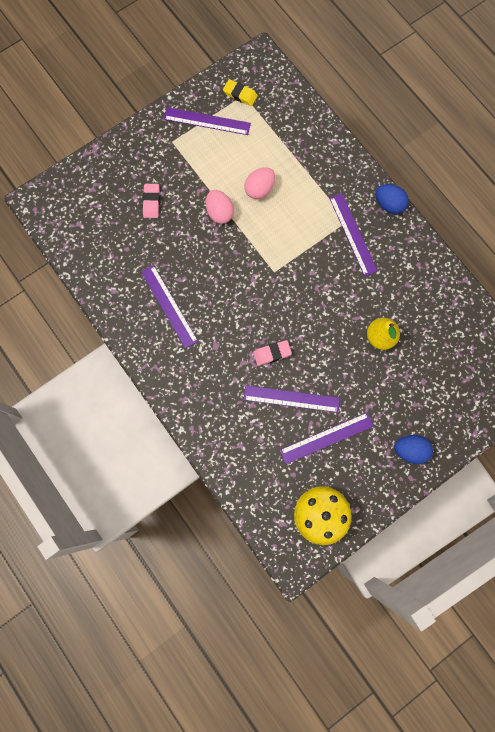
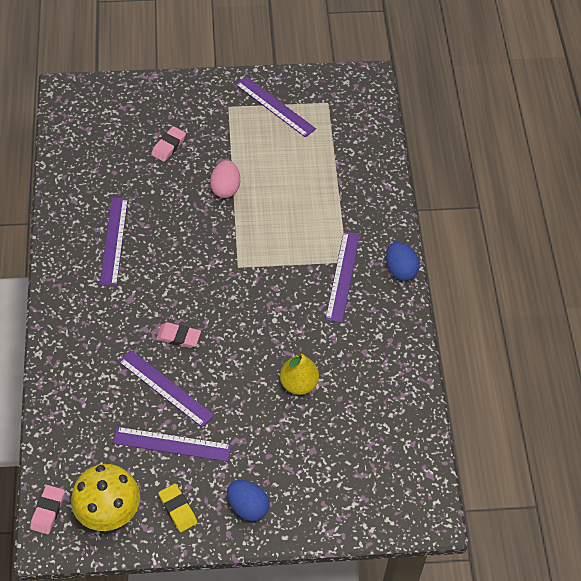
camera: 30 degrees right, 20 degrees down
yellow eraser [223,79,258,106] -> yellow eraser moved to [158,484,197,532]
pink egg [244,167,275,199] -> none
none -> pink eraser [30,485,65,534]

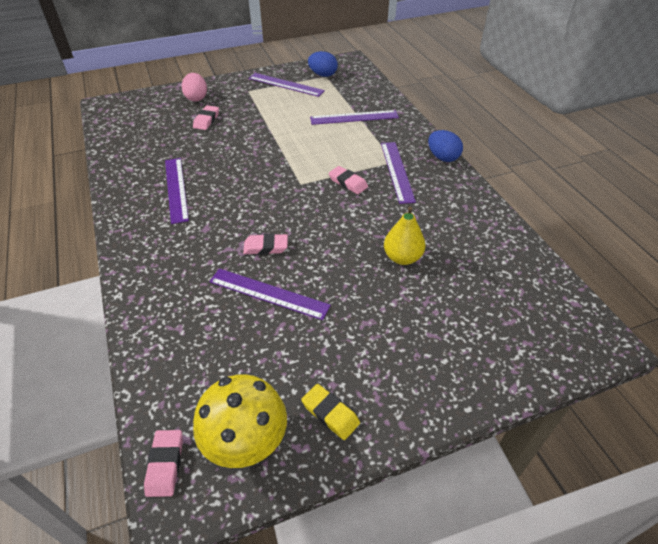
camera: 15 degrees left, 10 degrees down
purple ruler [113,427,232,462] -> purple ruler moved to [310,110,399,125]
pink egg [210,160,240,198] -> pink egg moved to [182,73,207,102]
blue egg [227,480,270,521] -> blue egg moved to [308,51,338,77]
none -> pink eraser [329,166,368,194]

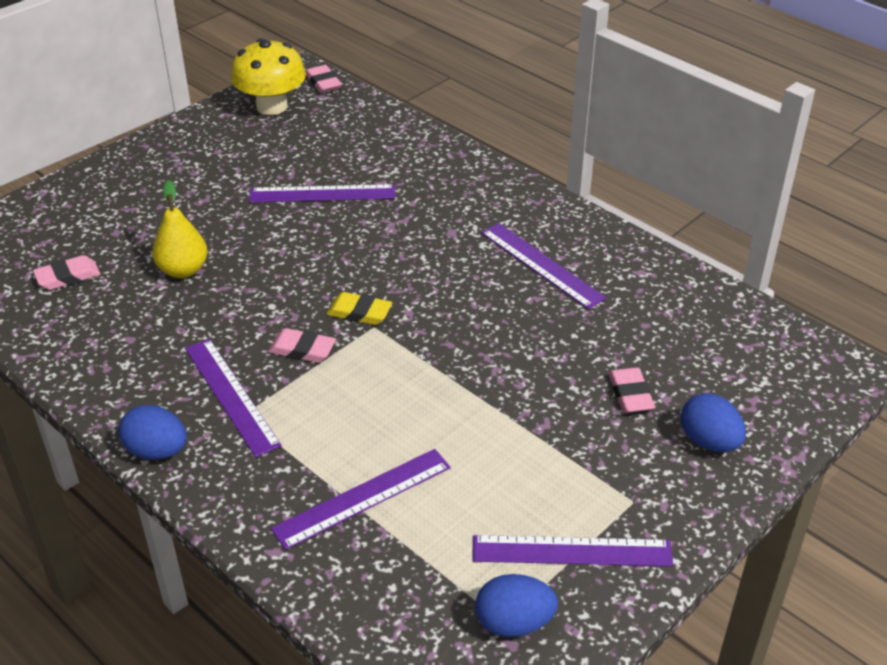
camera: 155 degrees right, 5 degrees down
pink egg [182,73,207,102] -> blue egg [681,393,746,452]
pink eraser [243,234,288,255] -> pink eraser moved to [33,255,100,290]
yellow eraser [301,384,360,440] -> yellow eraser moved to [326,292,392,325]

